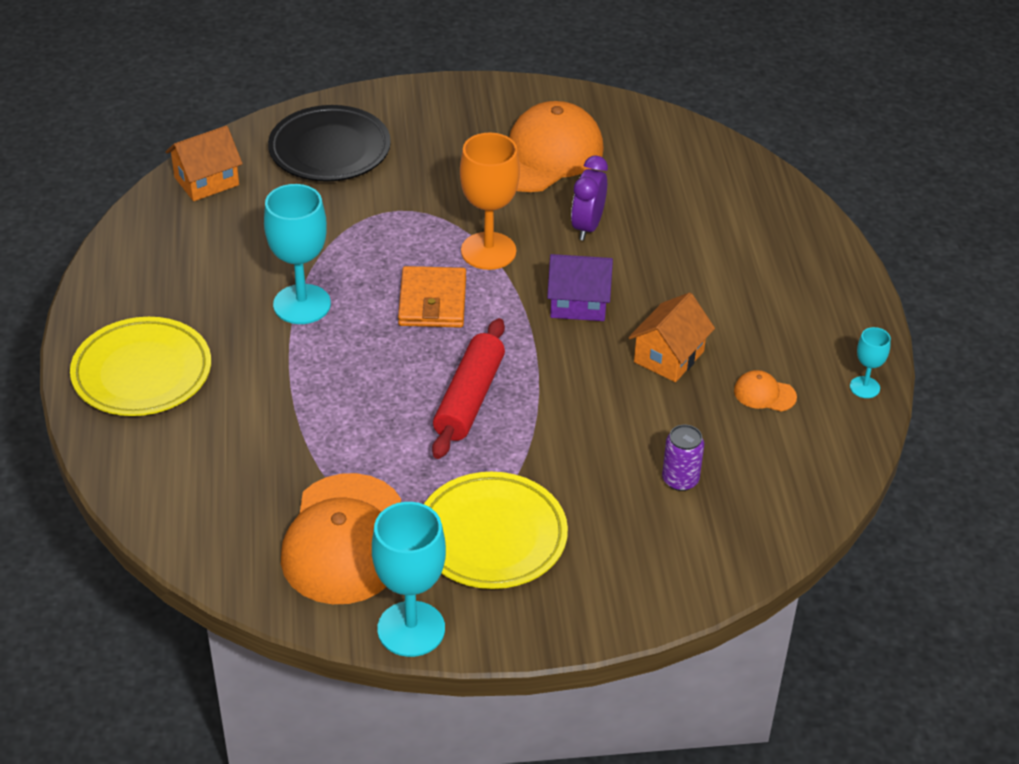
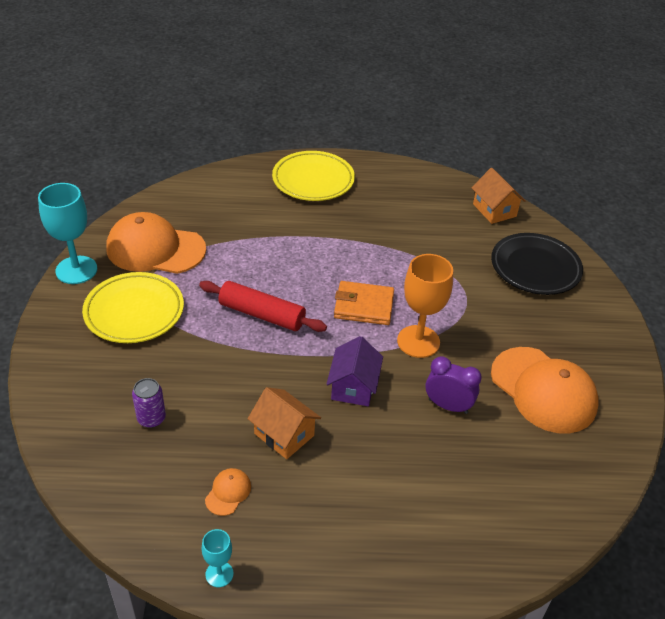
camera: 95 degrees right, 0 degrees up
turquoise goblet [264,184,331,324] -> none

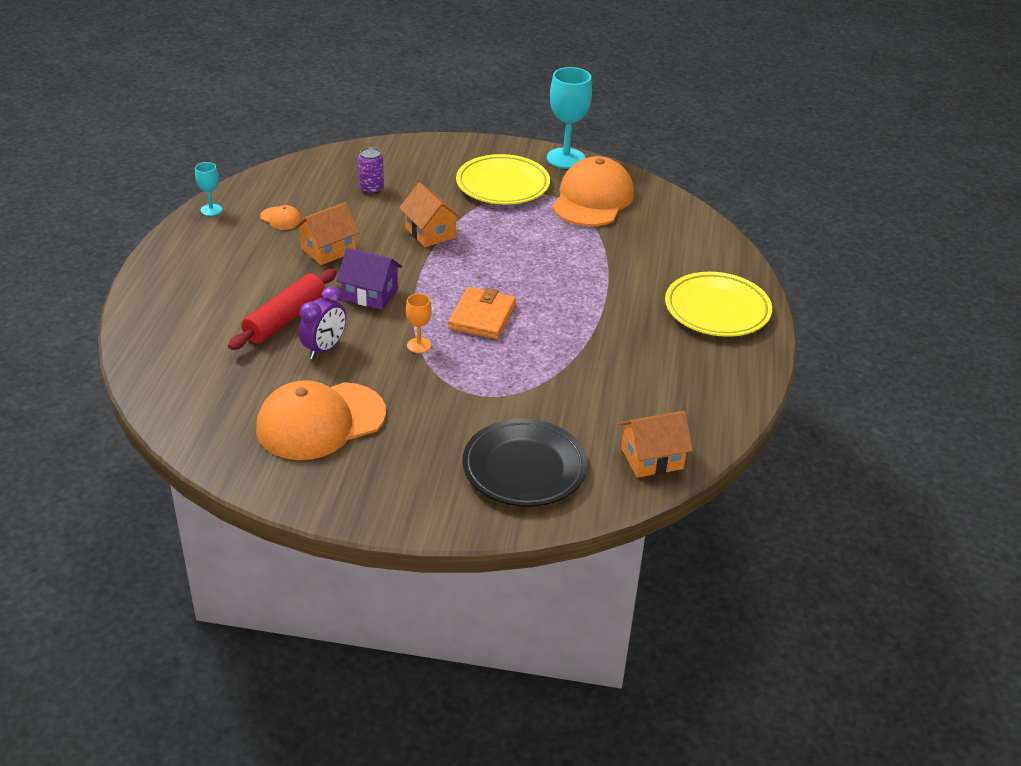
camera: 100 degrees right, 5 degrees down
red rolling pin [199,281,327,332] -> red rolling pin moved to [228,269,337,350]
orange goblet [397,254,453,358] -> orange goblet [406,294,432,353], size x0.51
none -> orange house [399,183,462,247]

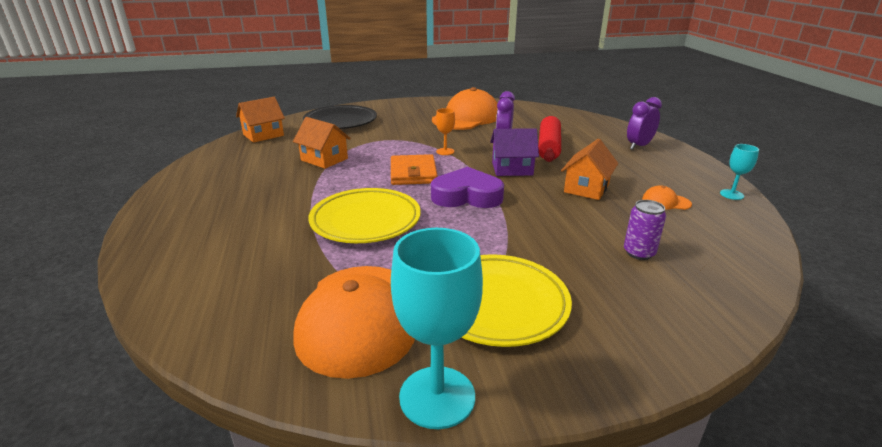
camera: 160 degrees right, 10 degrees down
orange house [399,183,462,247] -> orange house moved to [293,117,351,169]
yellow plate [665,272,772,337] -> yellow plate moved to [308,188,421,243]
none -> purple heart [431,167,504,208]
none -> purple clock [627,97,662,150]

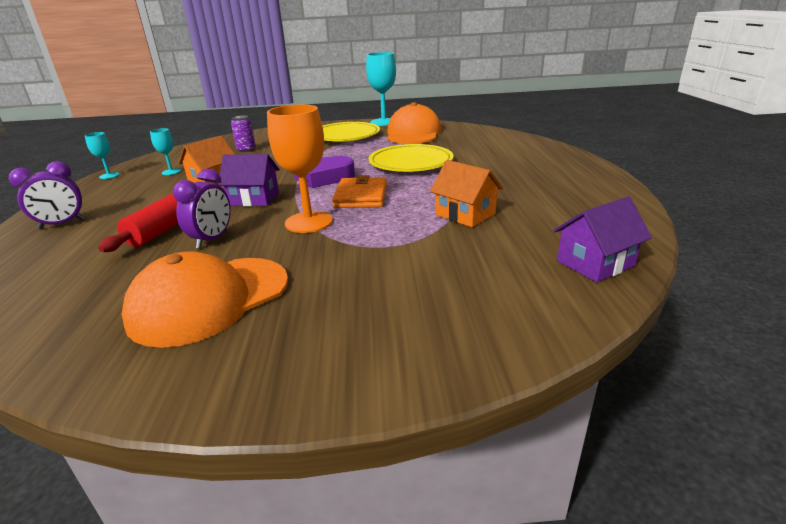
camera: 170 degrees left, 0 degrees up
orange house [236,97,285,143] -> purple house [553,197,652,282]
black plate [303,105,377,129] -> none
orange goblet [436,108,455,155] -> orange goblet [267,104,333,233], size x1.98
orange cap [642,185,692,210] -> turquoise goblet [150,128,181,175]

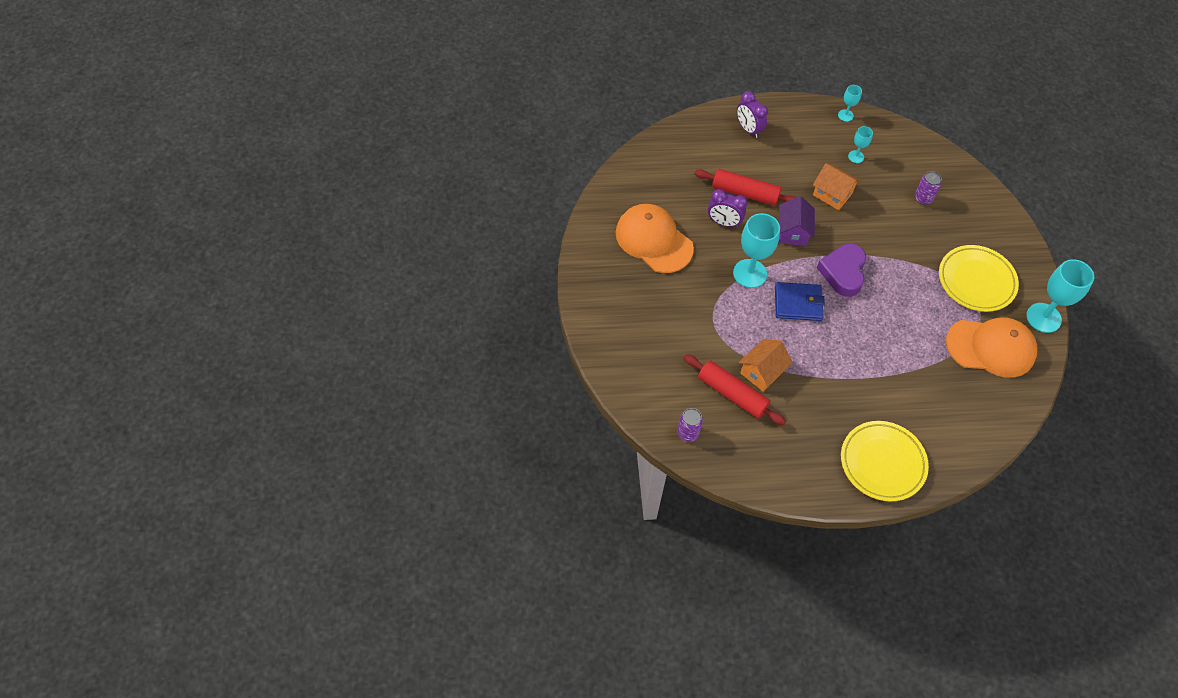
camera: 85 degrees right, 30 degrees up
orange goblet [267,104,333,233] -> turquoise goblet [733,213,780,288]
orange wallet [332,175,387,208] -> blue wallet [775,282,825,321]
yellow plate [369,144,454,172] -> yellow plate moved to [841,421,929,501]
purple house [553,197,652,282] -> purple can [677,408,703,442]
none -> red rolling pin [684,354,786,425]

